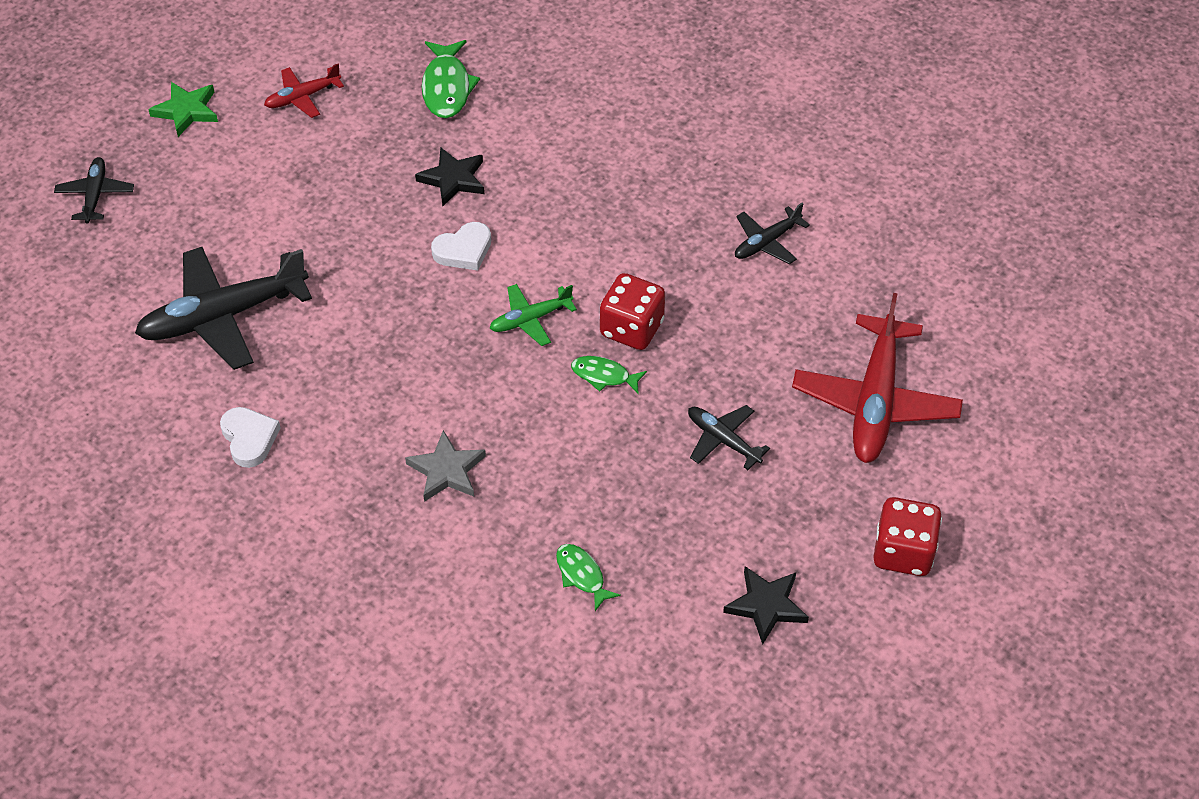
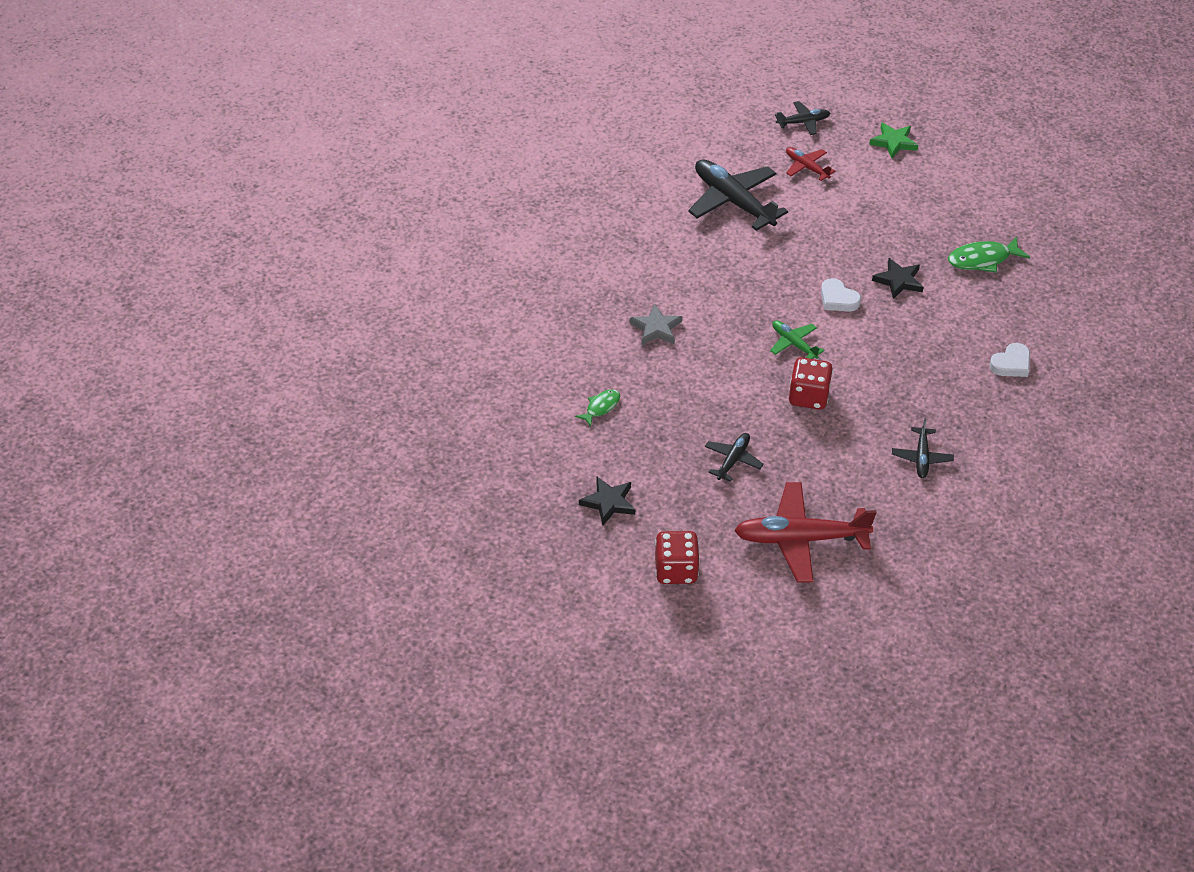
camera: 75 degrees right, 5 degrees down
white heart [220,407,281,468] -> white heart moved to [989,343,1030,377]
red plane [264,64,344,118] -> red plane moved to [786,147,835,181]
green fish [571,356,647,394] -> none
black plane [735,202,810,264] -> black plane turned 120 degrees counterclockwise [892,418,954,478]

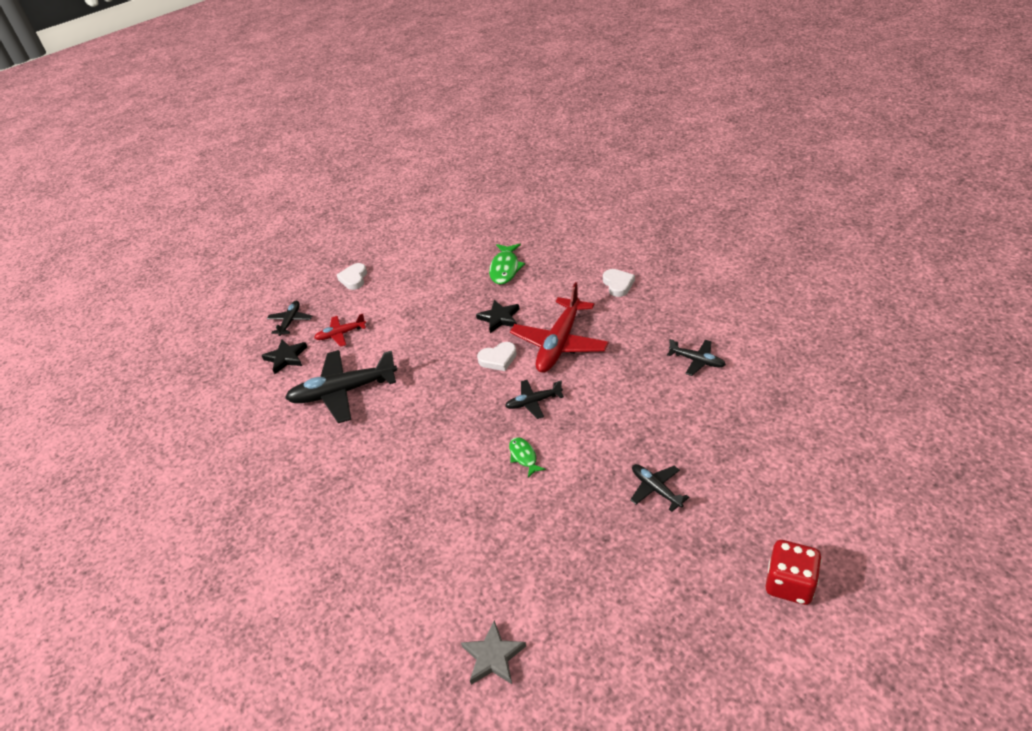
camera: 60 degrees left, 5 degrees down
green fish [575,389,620,427] -> green fish moved to [509,437,546,478]
black star [579,477,635,525] -> black star moved to [261,339,307,374]
grey star [630,304,682,345] -> grey star moved to [461,620,526,685]
red plane [734,482,877,583] -> red plane moved to [510,282,609,373]
green plane [770,321,825,359] -> black plane [505,380,564,419]
red dice [789,357,833,410] -> none
green star [869,122,918,158] -> white heart [337,263,367,290]

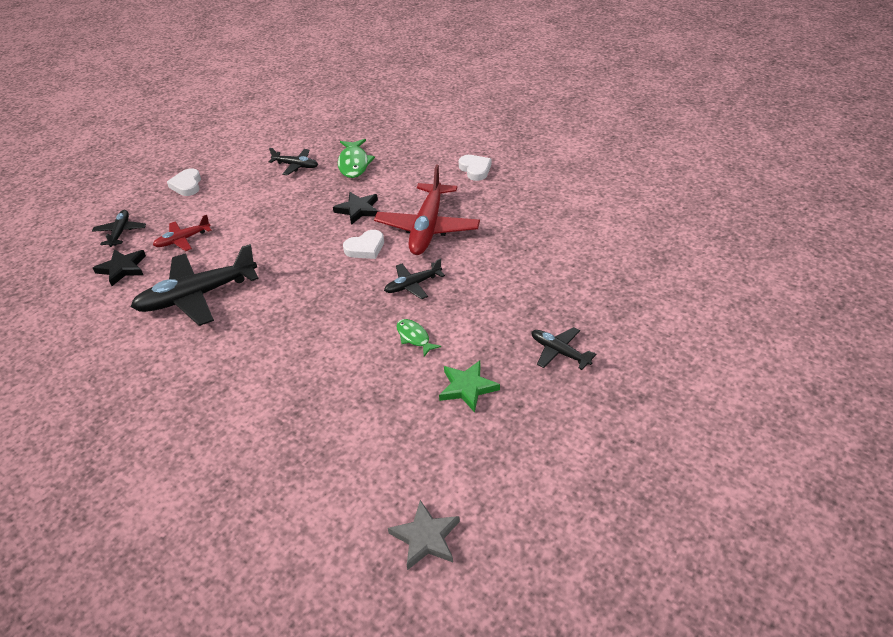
camera: 15 degrees left, 0 degrees up
black plane [667,339,726,376] -> black plane moved to [269,148,318,175]
red dice [766,540,822,605] -> none
none -> green star [439,361,500,413]

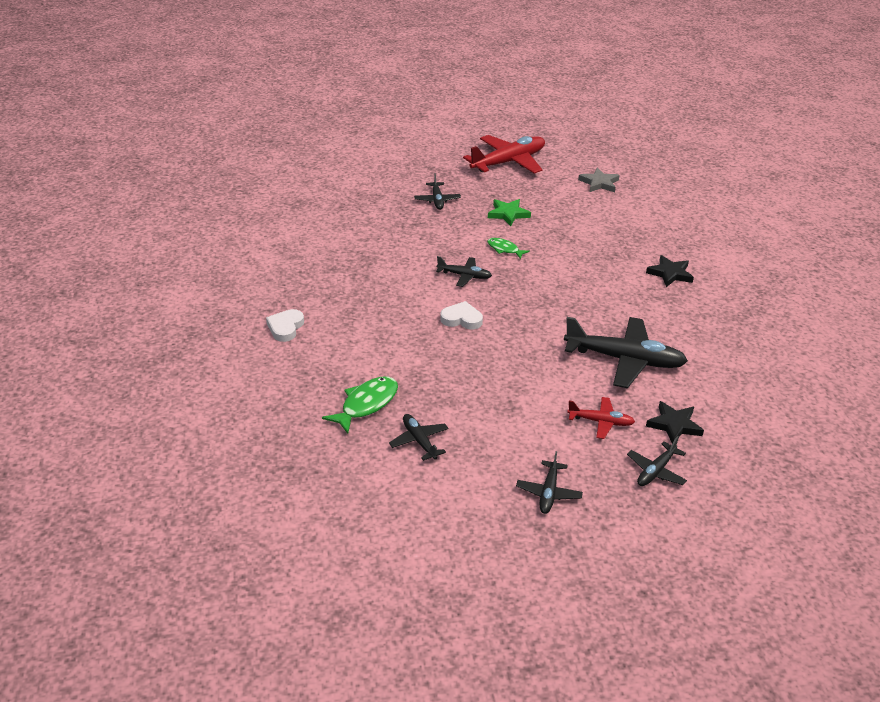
camera: 140 degrees left, 5 degrees down
white heart [167,168,201,196] -> black plane [516,451,583,514]
black star [333,192,378,225] -> black star moved to [646,255,694,287]
red plane [374,165,480,255] -> red plane moved to [463,135,545,173]
green fish [397,319,441,356] -> green fish turned 120 degrees clockwise [487,238,530,259]

